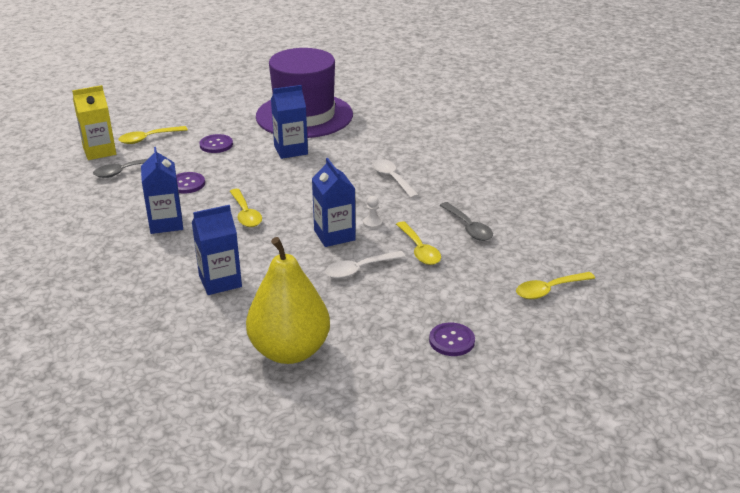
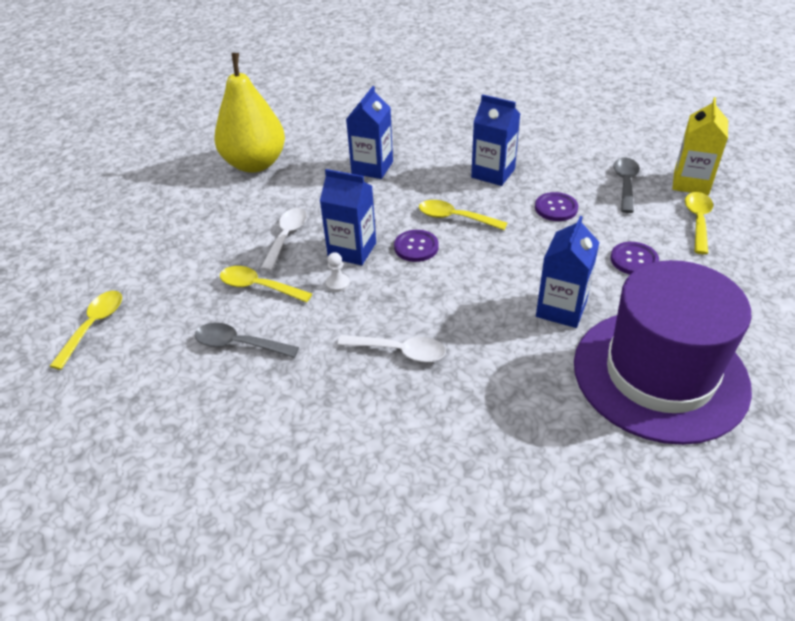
camera: 135 degrees right, 10 degrees up
purple button [429,323,475,356] -> purple button moved to [394,230,439,262]

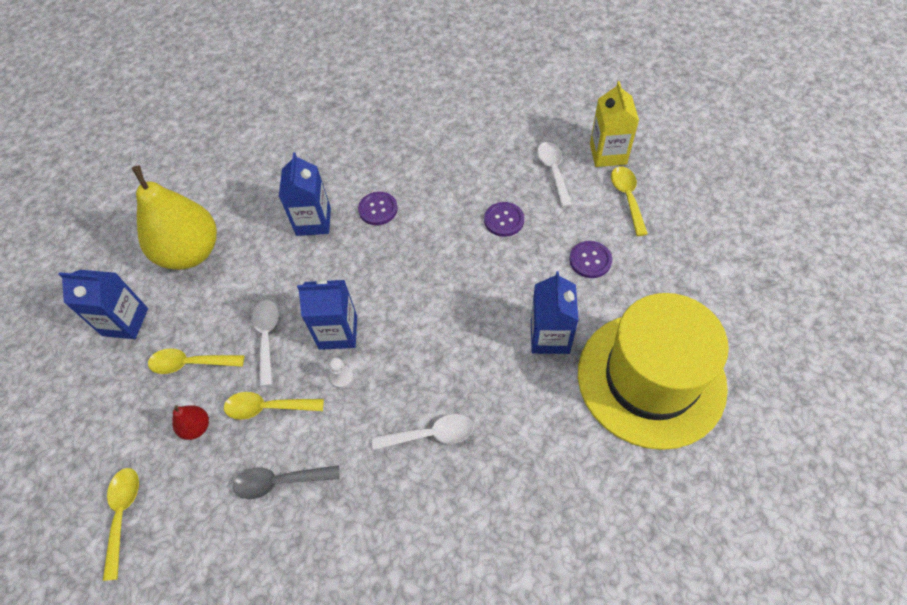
camera: 20 degrees left, 15 degrees up
purple button [394,230,439,262] -> purple button moved to [358,192,398,225]
yellow spoon [419,200,507,230] -> yellow spoon moved to [148,348,244,374]
blue carton [471,94,520,186] -> blue carton moved to [58,270,148,339]
purple hat [574,260,752,445] -> yellow hat [578,293,729,450]
grey spoon [613,157,640,213] -> white spoon [537,142,572,208]
none -> red pear [172,405,209,440]

